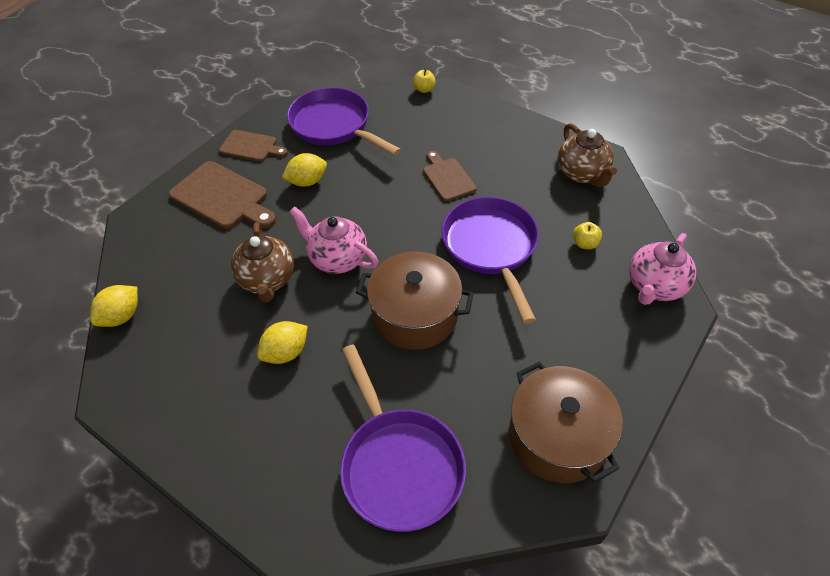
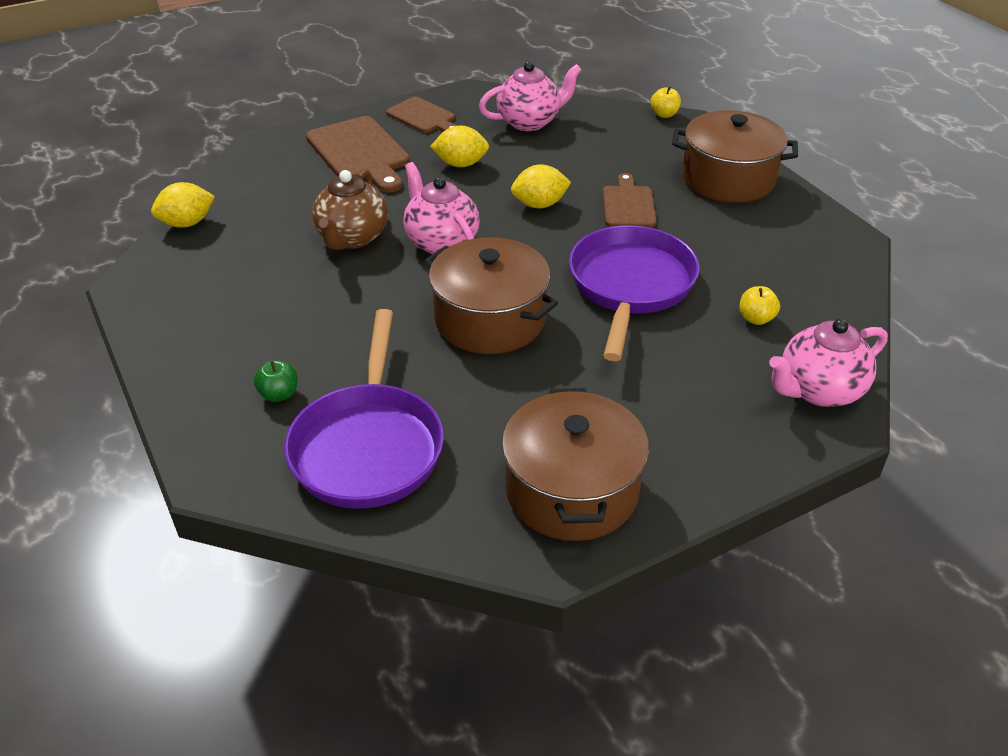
camera: 25 degrees right, 10 degrees down
yellow lemon [257,321,308,364] -> yellow lemon moved to [511,164,571,208]
purple pan [287,87,401,156] -> pink teapot [479,61,582,131]
brown teapot [557,123,617,187] -> none
none -> green apple [254,360,298,402]
none -> brown pot [672,110,798,203]

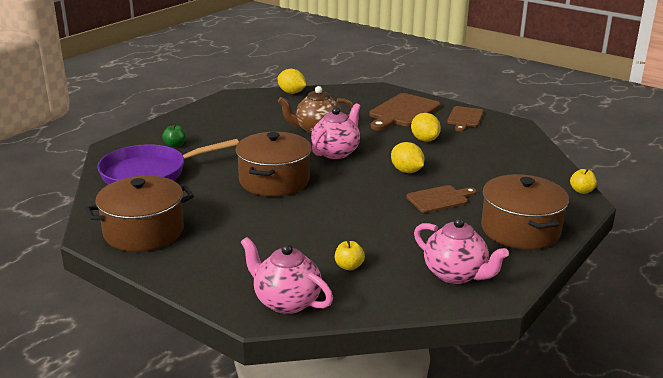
camera: 65 degrees right, 15 degrees down
pink teapot [479,61,582,131] -> pink teapot moved to [414,218,509,284]
purple pan [569,225,699,361] -> none

